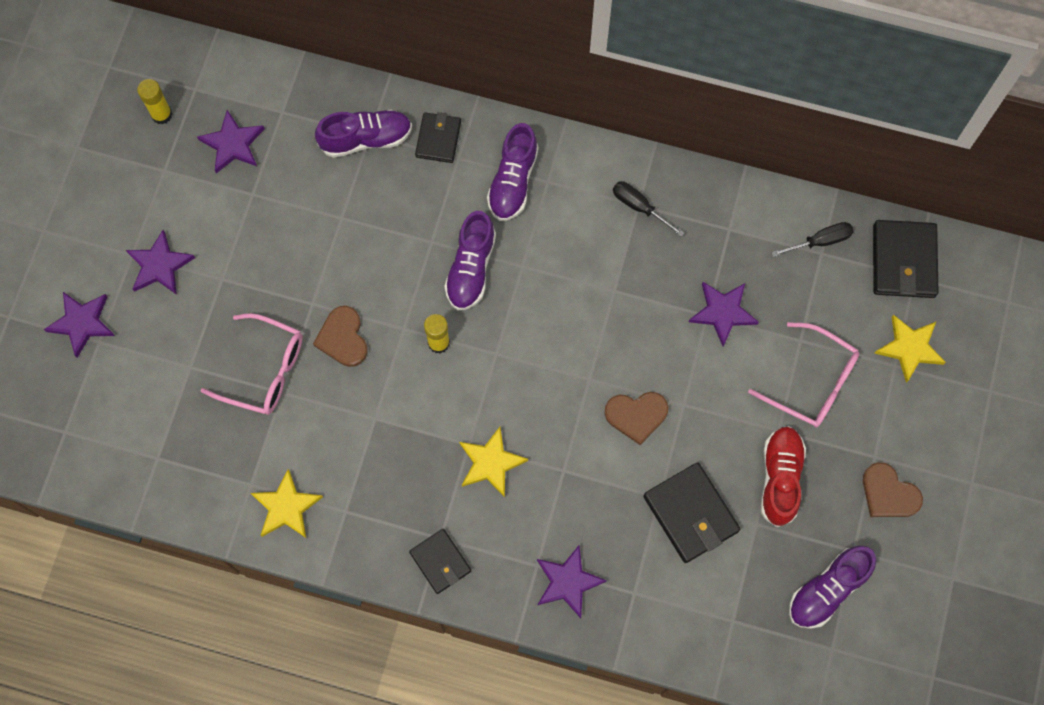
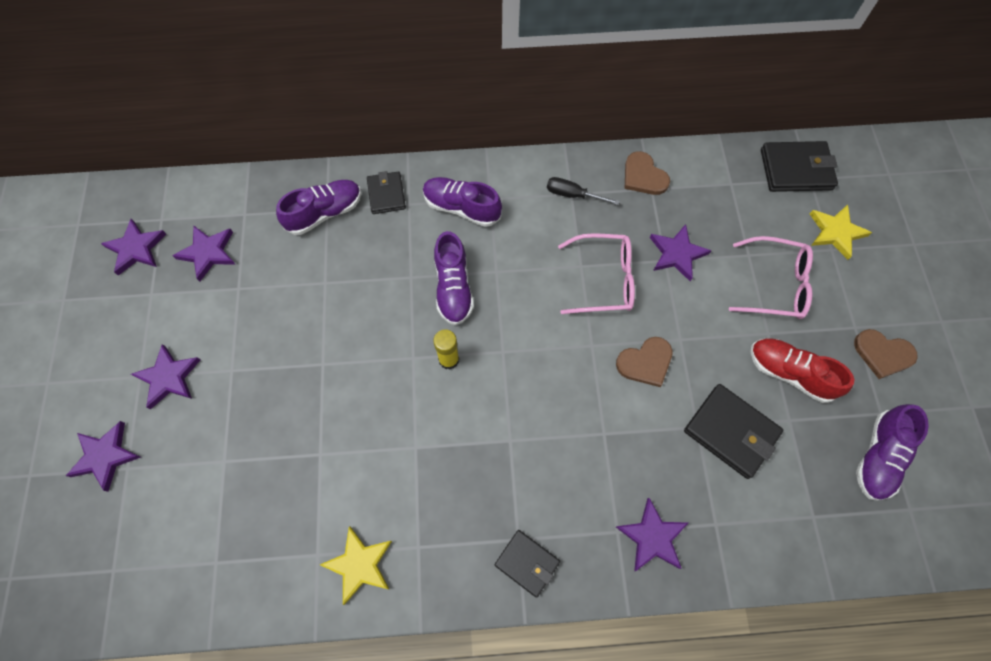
camera: 20 degrees left, 5 degrees down
yellow glue stick [137,79,172,125] -> purple star [101,219,166,275]
pink glasses [200,313,302,415] -> pink glasses moved to [558,233,635,314]
brown heart [313,306,368,367] -> brown heart moved to [625,151,670,195]
yellow star [459,427,528,497] -> none
purple shoe [487,123,538,221] -> purple shoe turned 120 degrees clockwise [423,177,502,227]
red shoe [761,426,806,527] -> red shoe turned 45 degrees counterclockwise [751,338,855,403]
black screwdriver [771,222,853,257] -> none
black wallet [873,220,938,298] -> black wallet turned 75 degrees counterclockwise [761,141,838,192]

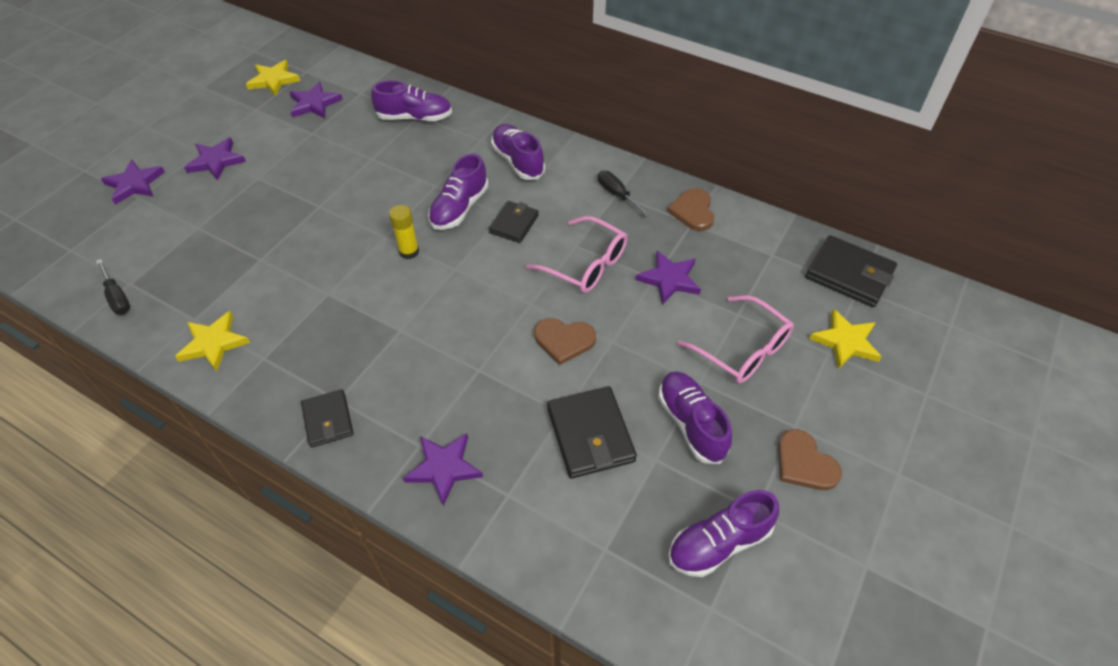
camera: 35 degrees right, 15 degrees down
purple star [101,219,166,275] -> yellow star [246,60,300,96]
black wallet [367,171,406,214] -> black wallet moved to [489,201,539,243]
red shoe [751,338,855,403] -> purple shoe [658,371,732,464]
none -> black screwdriver [96,259,130,315]

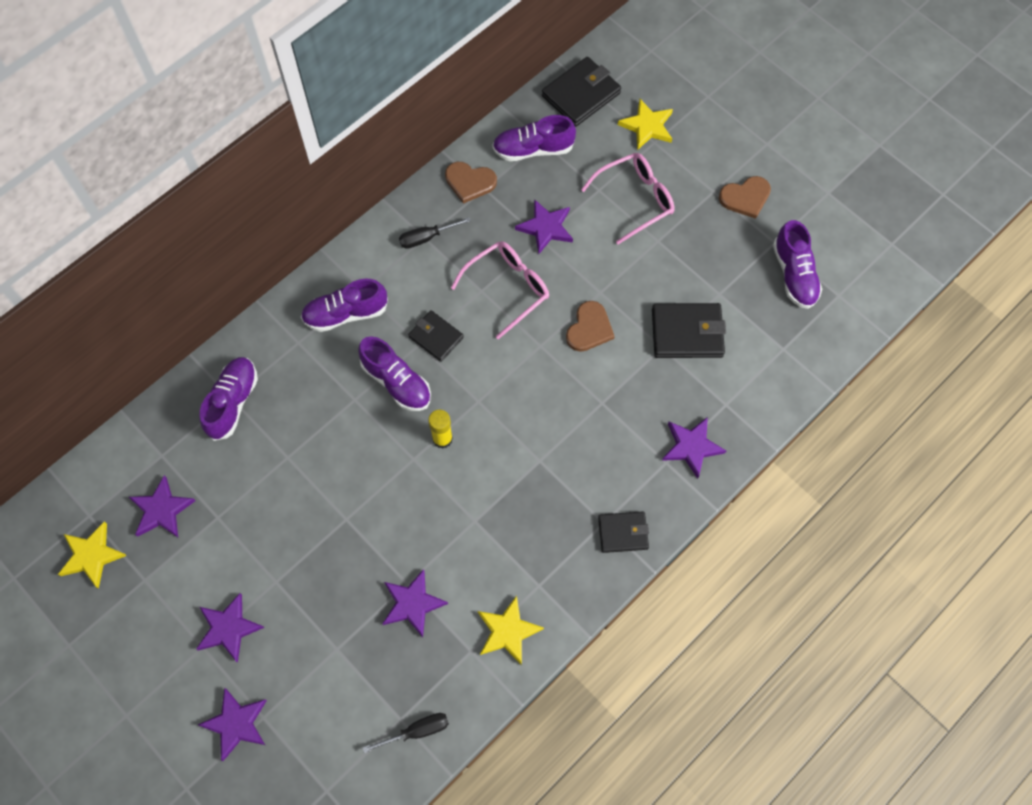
camera: 75 degrees left, 15 degrees up
purple shoe [658,371,732,464] -> purple shoe moved to [492,115,576,161]
none -> purple star [382,569,448,637]

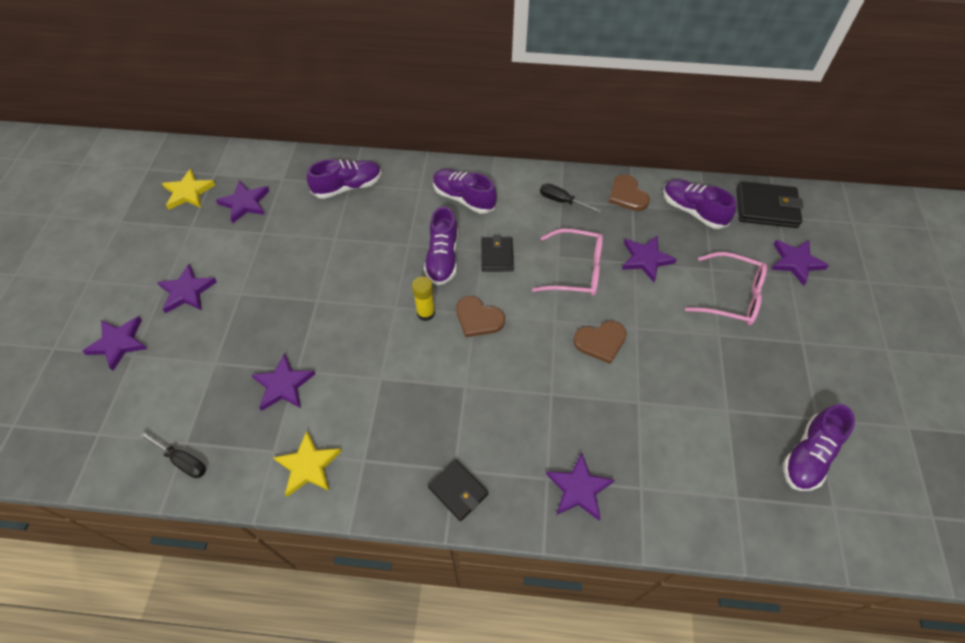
camera: 50 degrees right, 10 degrees down
yellow star [618,99,673,150] -> purple star [771,240,829,286]
black wallet [652,303,726,358] -> none
brown heart [719,176,771,219] -> brown heart moved to [456,296,505,337]

